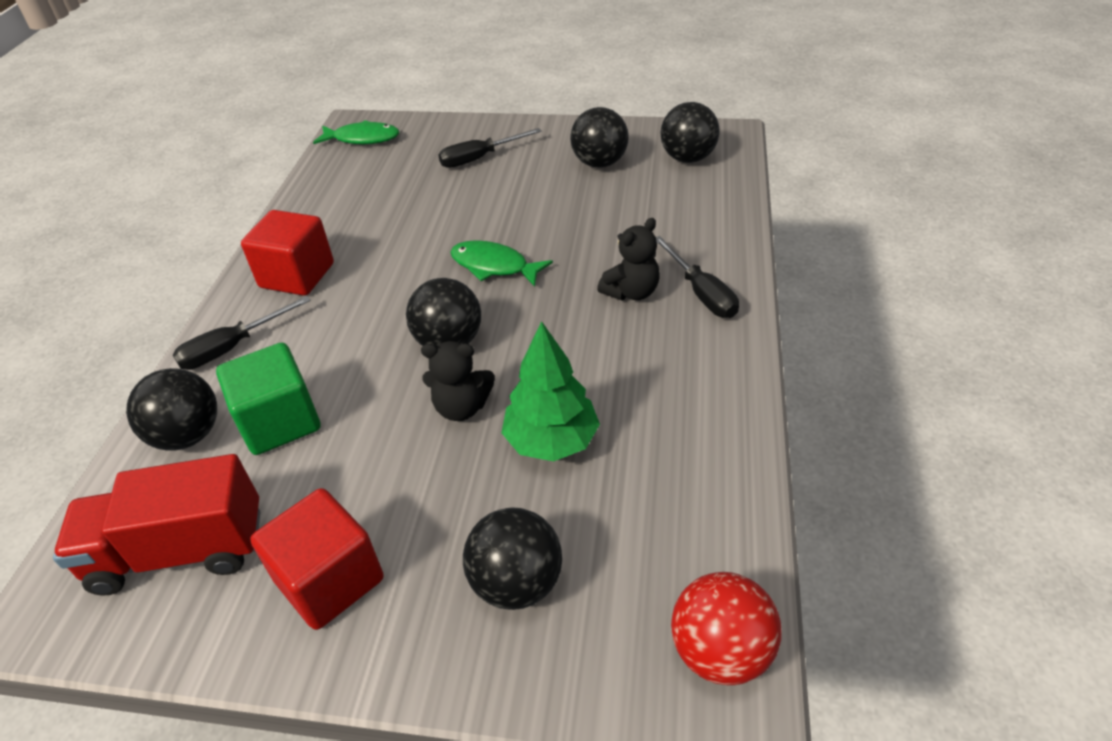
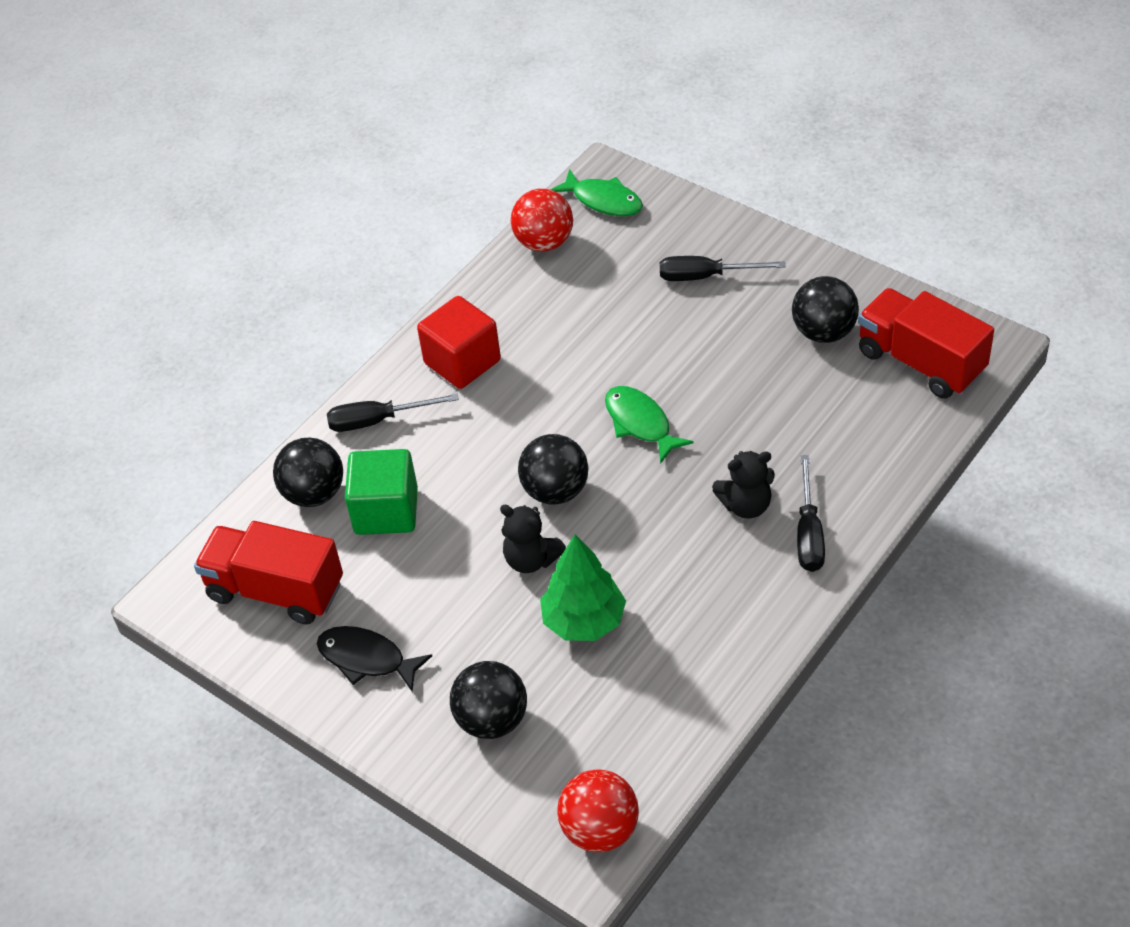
camera: 30 degrees right, 5 degrees up
red cube [250,488,384,630] -> black fish [317,626,432,691]
black ball [661,102,720,163] -> red truck [858,288,994,399]
none -> red ball [511,189,573,251]

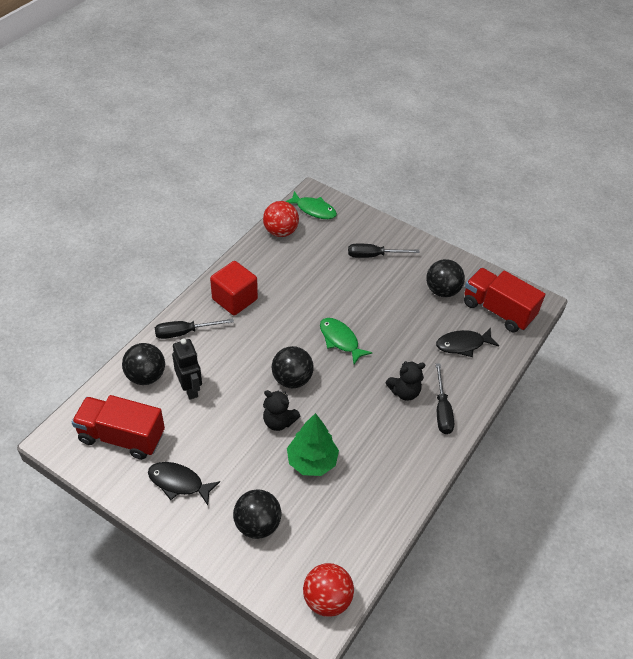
camera: 10 degrees left, 0 degrees up
green cube [345,449,418,535] -> black robot [172,338,202,400]
none -> black fish [436,328,499,357]

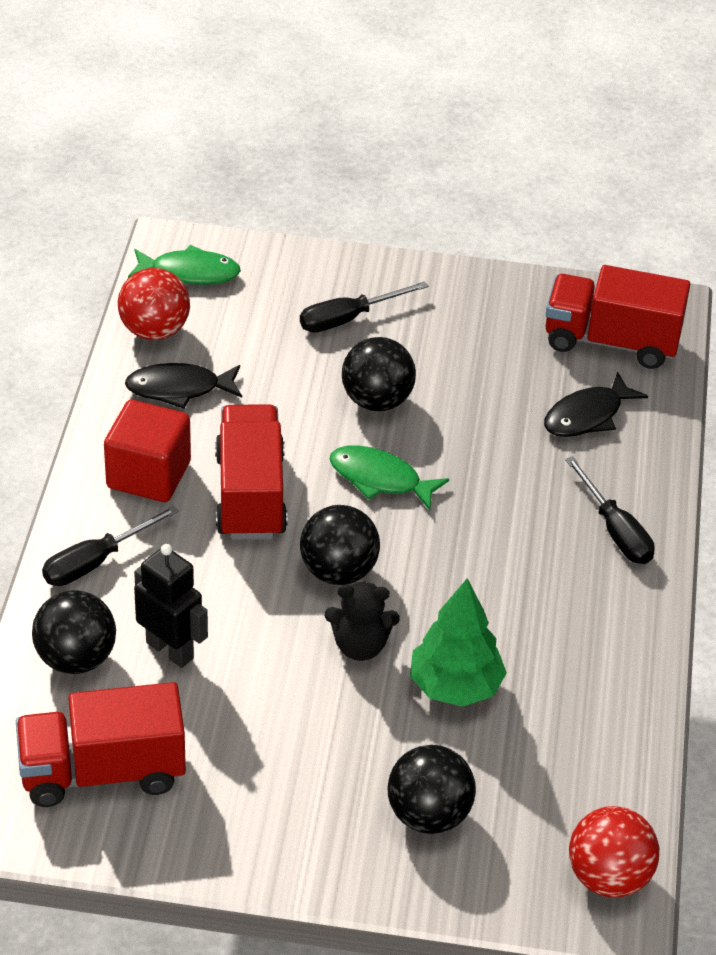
camera: 25 degrees left, 5 degrees down
black fish [148,462,220,505] -> black fish moved to [125,363,242,409]
black teddy bear [386,361,425,401] -> none
black ball [426,259,465,297] -> black ball moved to [342,337,416,411]
none -> red truck [215,404,288,539]

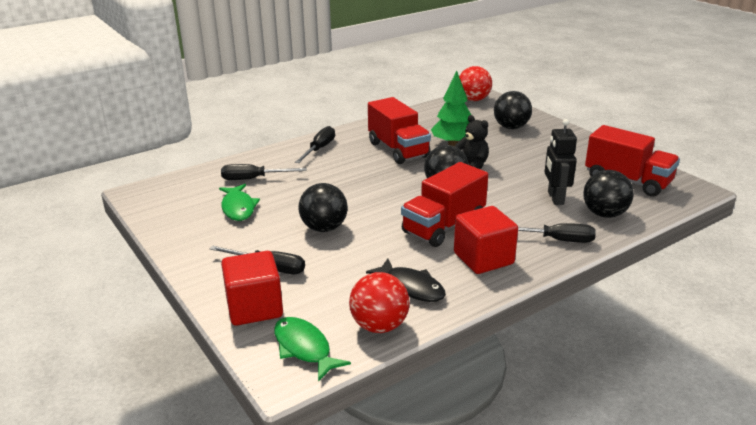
camera: 130 degrees left, 15 degrees down
green fish [330,445,449,510] -> green fish moved to [219,184,260,221]
black fish [544,372,648,437] -> black screwdriver [221,164,307,180]
red truck [545,265,690,369] -> red truck moved to [368,97,431,164]
none -> red cube [221,251,283,326]

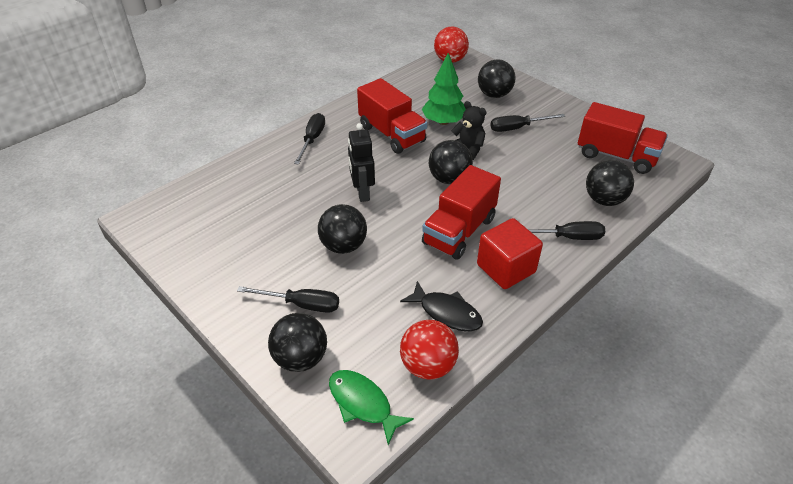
camera: 10 degrees left, 15 degrees up
green fish [219,184,260,221] -> none
black screwdriver [221,164,307,180] -> black screwdriver moved to [490,114,565,132]
red cube [221,251,283,326] -> black ball [268,313,327,372]
black robot [545,119,577,205] -> black robot moved to [348,123,375,202]

